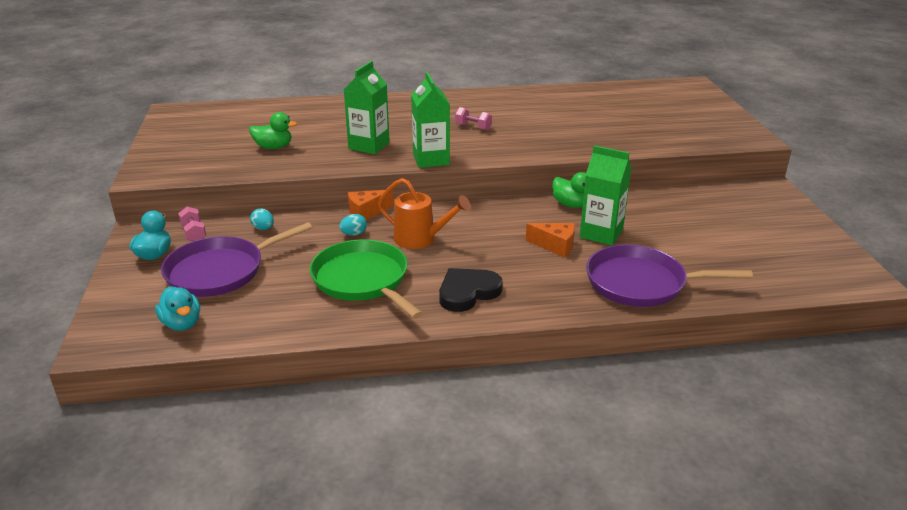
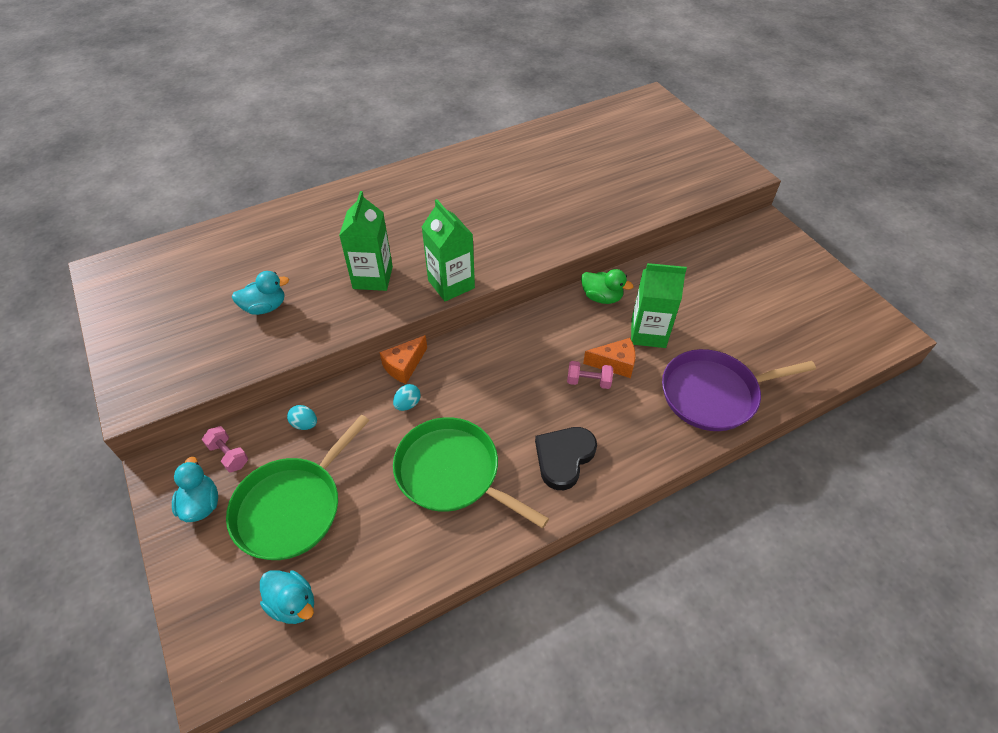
camera: 20 degrees left, 20 degrees up
purple pan [161,222,312,297] -> green pan [226,415,370,560]
green duck [249,112,297,149] -> turquoise duck [232,271,289,315]
orange watering can [378,178,471,249] -> none
pink dumbbell [455,107,492,130] -> pink dumbbell moved to [567,361,613,389]

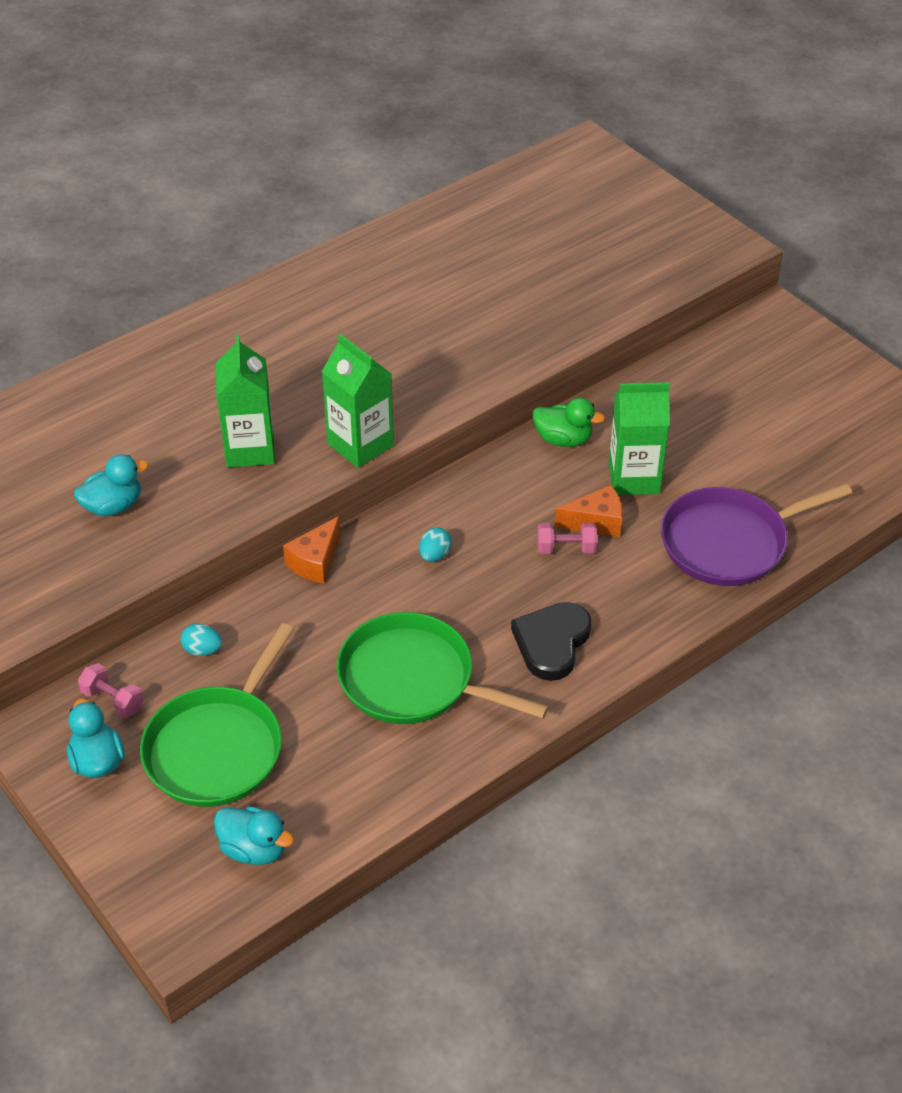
camera: 10 degrees left, 5 degrees down
turquoise egg [393,384,421,411] -> turquoise egg moved to [419,527,452,562]

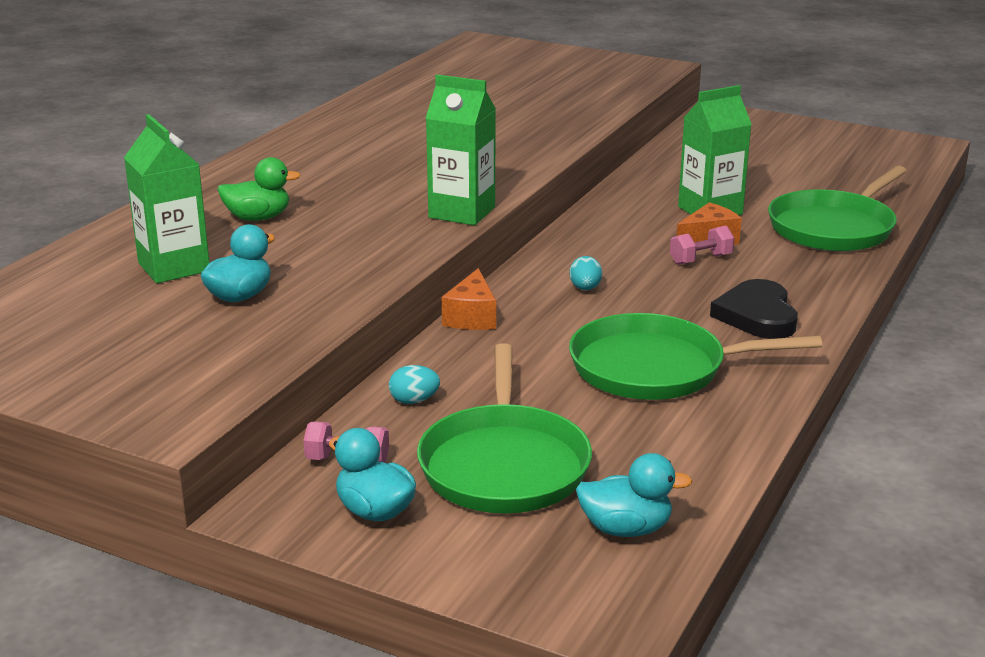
camera: 25 degrees left, 20 degrees down
green carton [216,334,275,467] -> green carton moved to [124,114,209,283]
green duck [533,398,605,447] -> green duck moved to [217,157,301,221]
purple pan [661,483,852,586] -> green pan [768,166,907,251]

